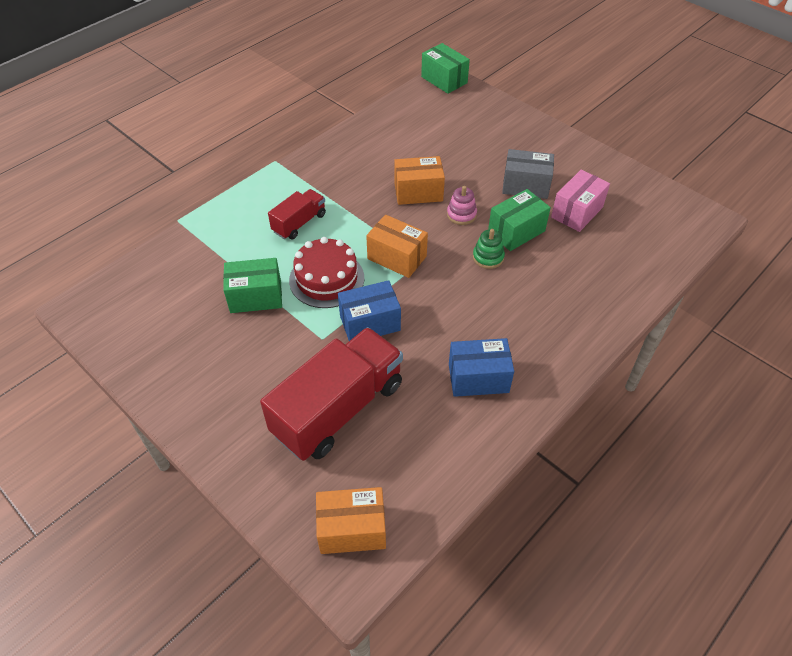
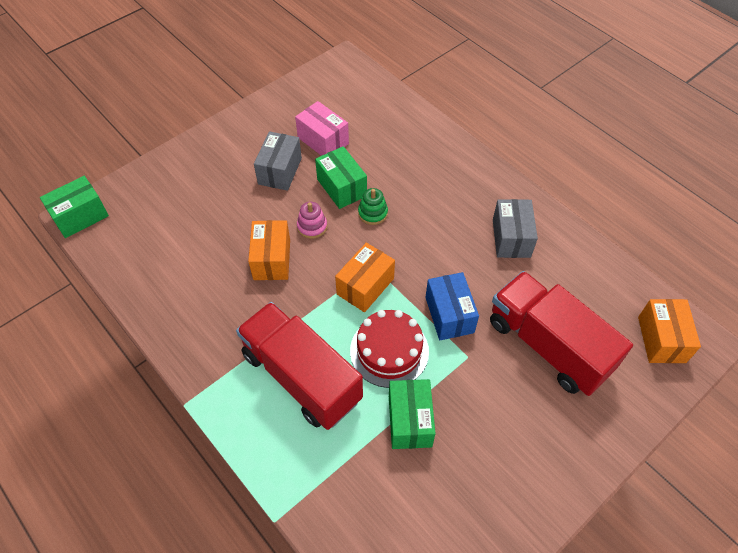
camera: 85 degrees left, 5 degrees up
red truck [268,189,326,240] -> red truck [236,302,363,430], size x1.96
blue box [449,338,514,397] -> grey box [493,199,538,258]

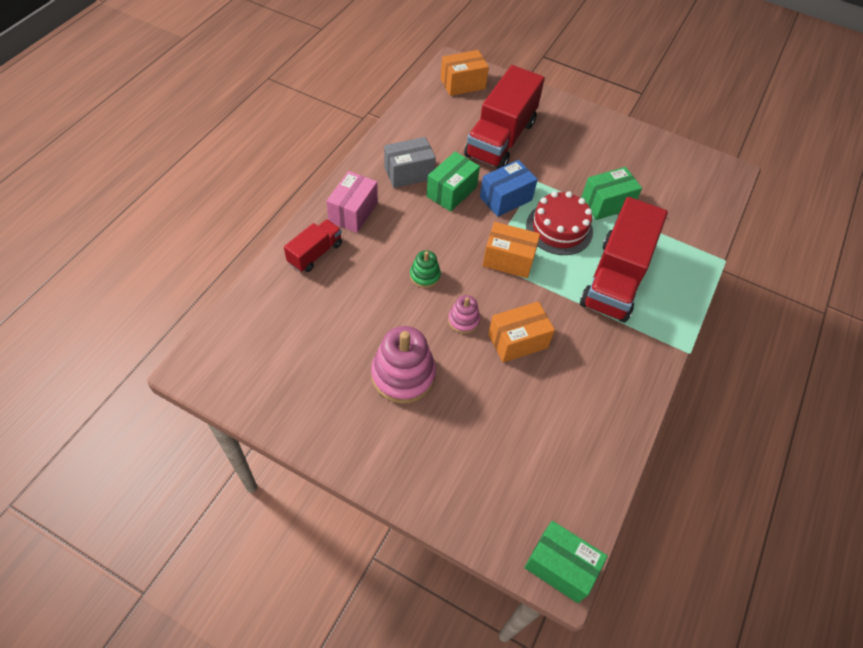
camera: 115 degrees left, 0 degrees up
grey box [254,131,302,191] -> pink stacking toy [371,326,436,404]
pink box [295,101,349,156] -> pink box moved to [326,171,378,233]
green box [315,146,367,209] -> green box moved to [427,152,480,212]
none -> red truck [284,219,342,272]

